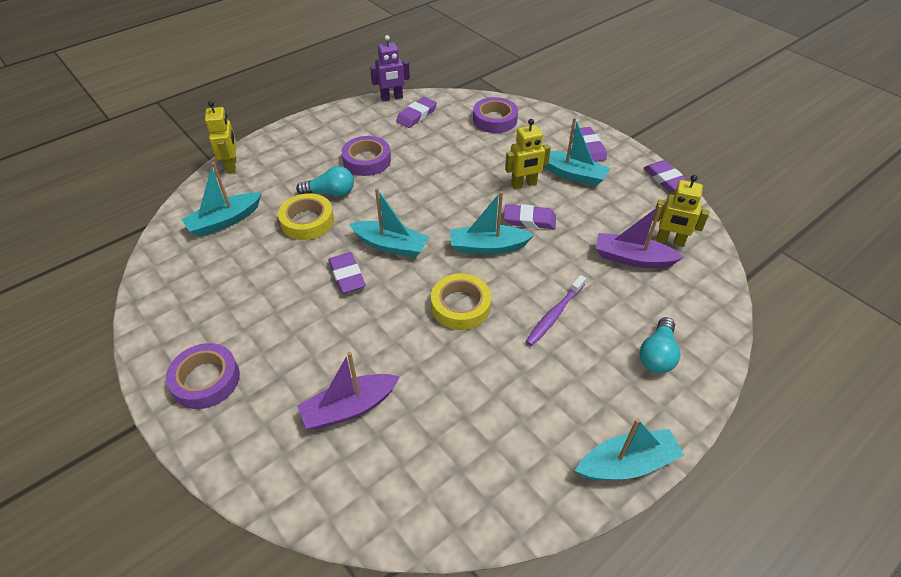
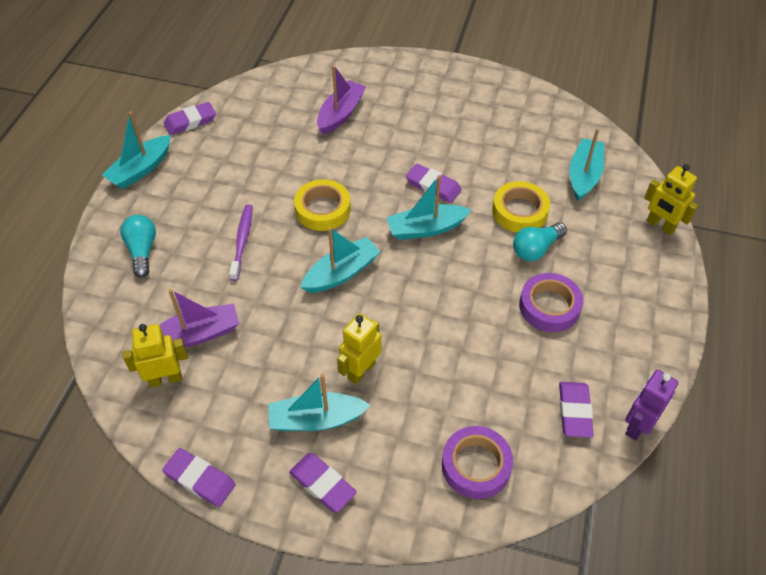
camera: 145 degrees right, 5 degrees up
purple tape [166,343,240,409] -> none
purple eraser [504,204,556,229] -> purple eraser moved to [164,102,216,135]

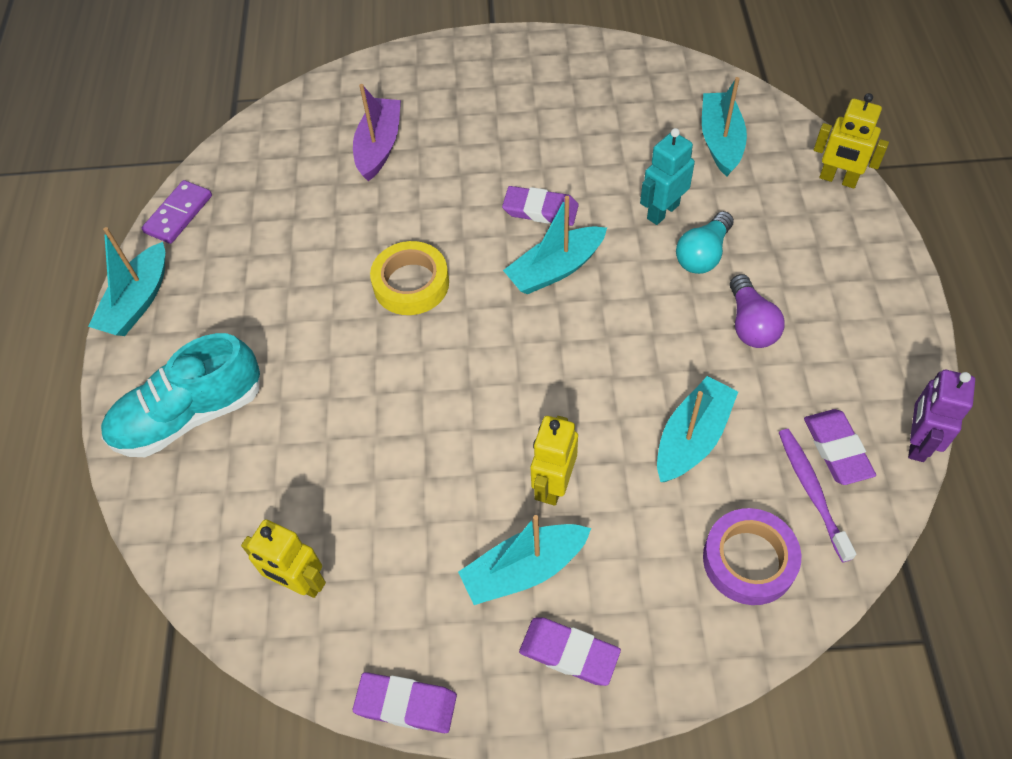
camera: 15 degrees left, 5 degrees up
turquoise light bulb [120,215,156,278] -> turquoise shoe [101,333,260,457]
yellow robot [122,324,188,388] -> yellow robot turned 120 degrees counterclockwise [241,519,326,598]
purple boat [159,289,239,347] -> none
purple eraser [164,102,216,135] -> purple domino [142,180,212,244]
purple toothbrush [229,204,253,281] -> purple toothbrush moved to [779,429,856,563]
turquoise boat [300,227,381,293] -> turquoise boat moved to [657,376,738,482]
yellow tape [492,181,550,233] -> turquoise robot [640,128,695,225]
purple tape [519,273,583,332] -> purple light bulb [730,274,785,348]

